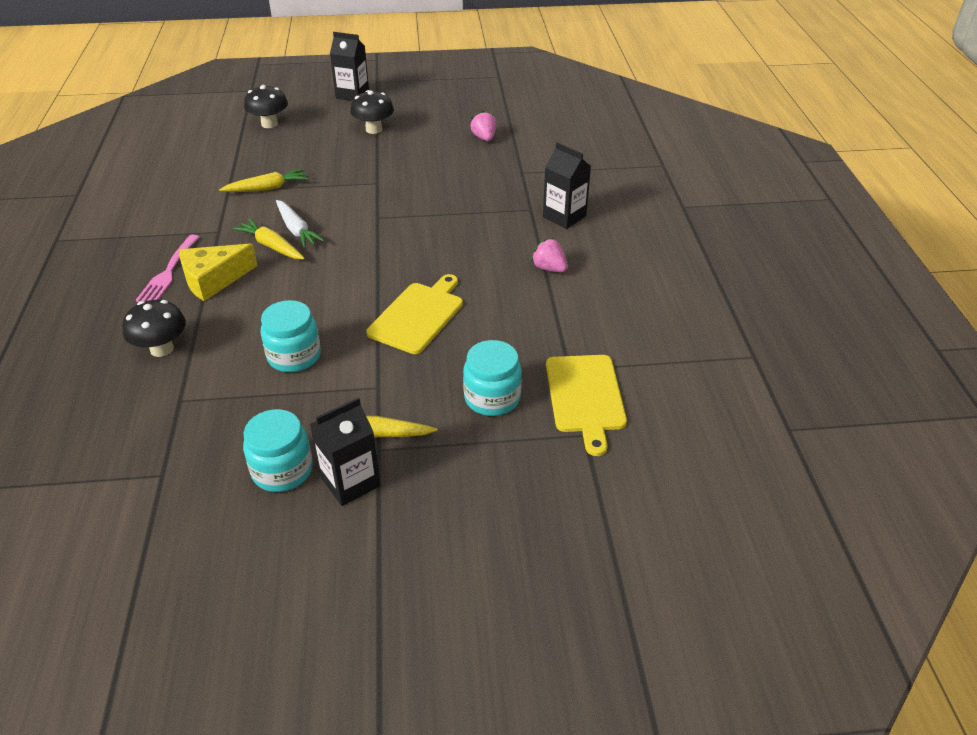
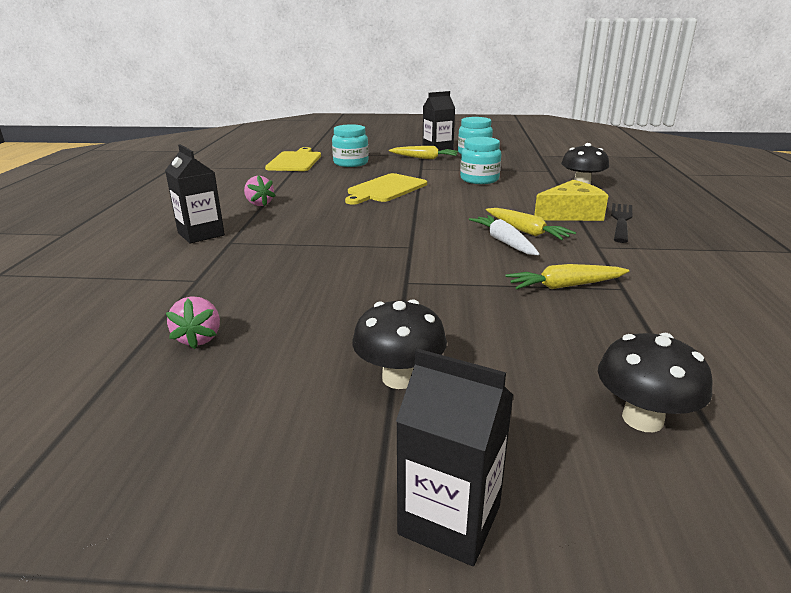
camera: 170 degrees left, 15 degrees down
pink fork [136,235,200,302] -> black fork [611,203,632,243]

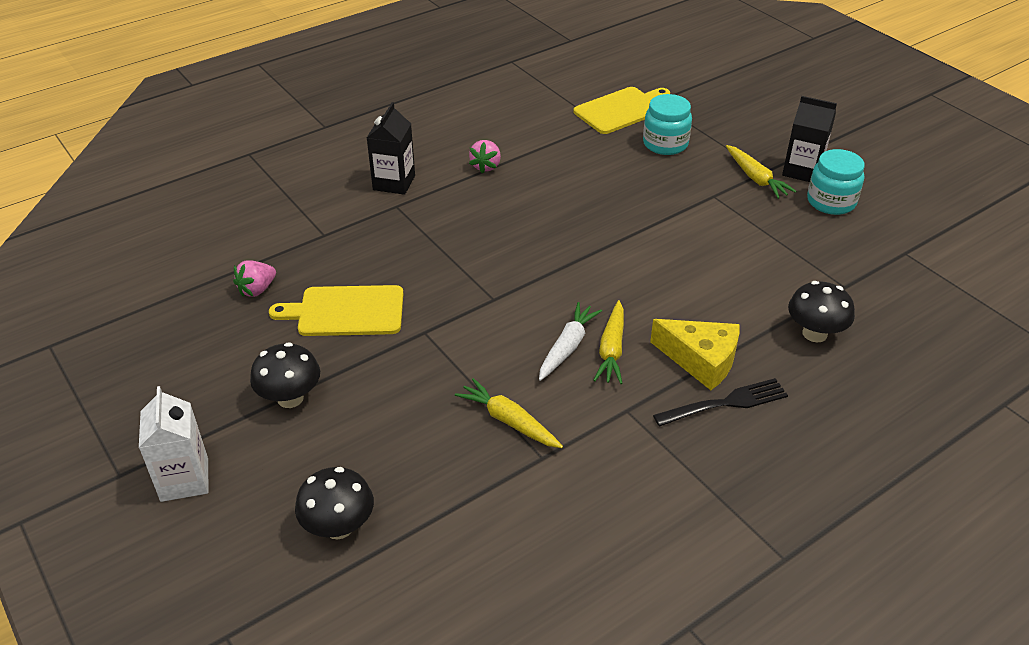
camera: 50 degrees right, 15 degrees up
yellow cutting board [345,173,427,205] -> yellow cutting board moved to [269,285,403,336]
black carton [396,348,513,566] -> white carton [139,386,209,502]
turquoise jar [460,137,501,184] -> none

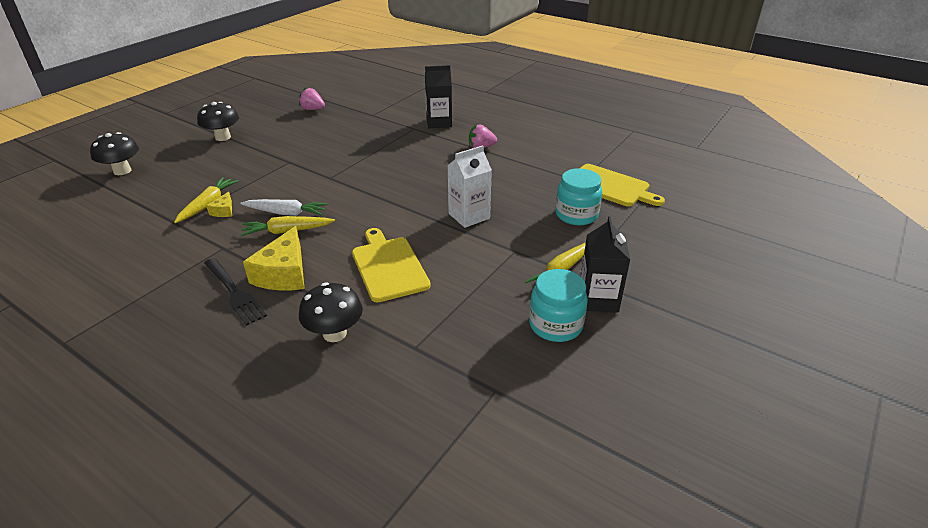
camera: 70 degrees right, 5 degrees down
white carton [139,386,209,502] -> white carton moved to [447,145,492,228]
yellow cutting board [269,285,403,336] -> yellow cutting board moved to [352,228,431,302]
none -> yellow cheese [206,192,232,217]

